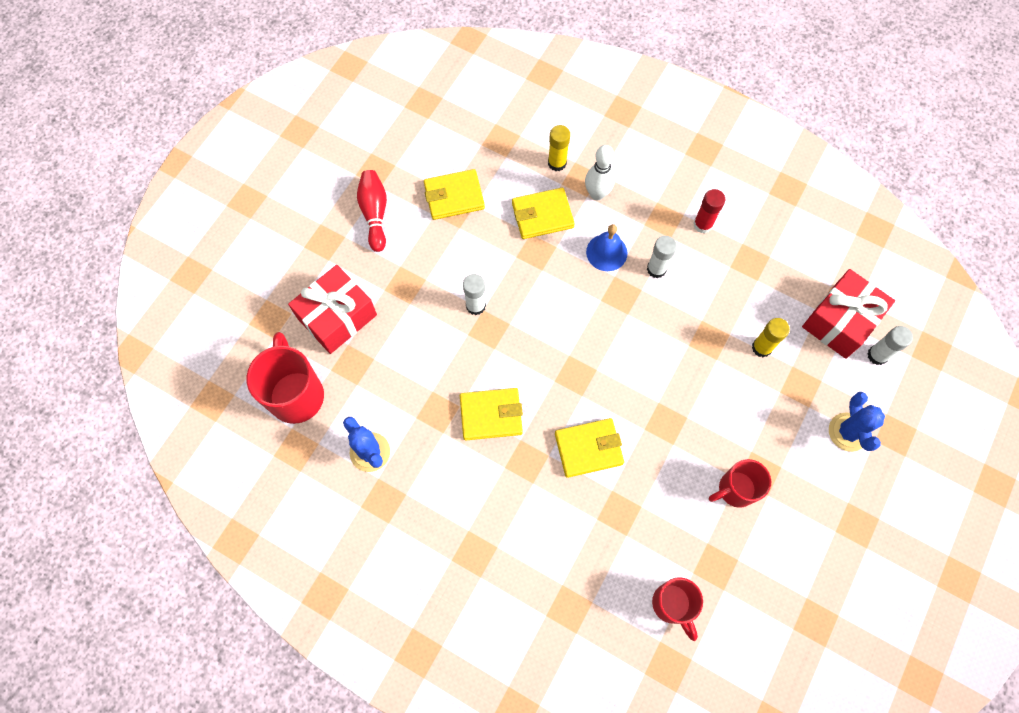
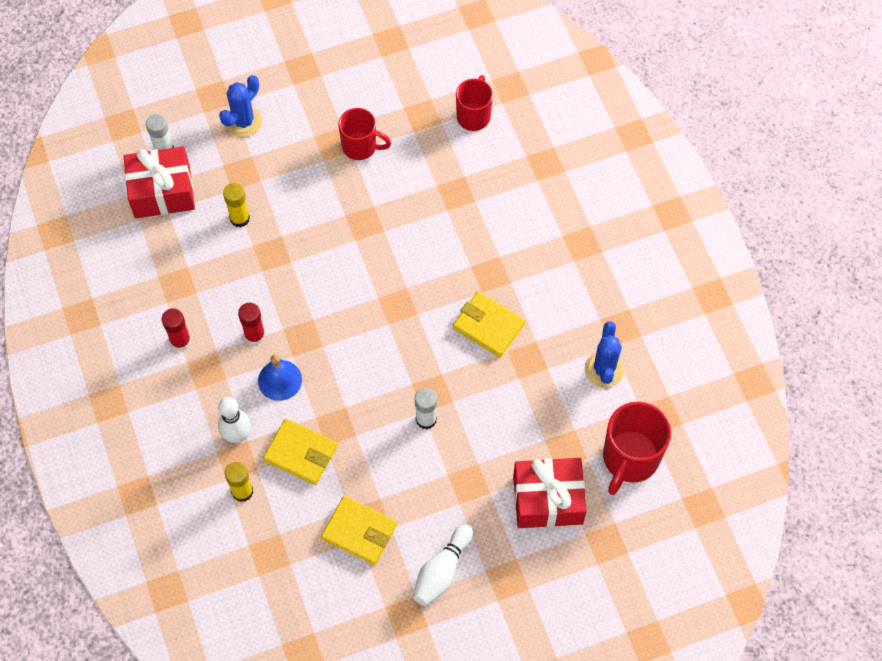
camera: 140 degrees left, 5 degrees down
red bowling pin [357,170,387,252] -> white bowling pin [413,524,473,606]
yellow wallet [555,418,624,478] -> none
white glue stick [647,236,677,278] -> red glue stick [238,303,265,345]

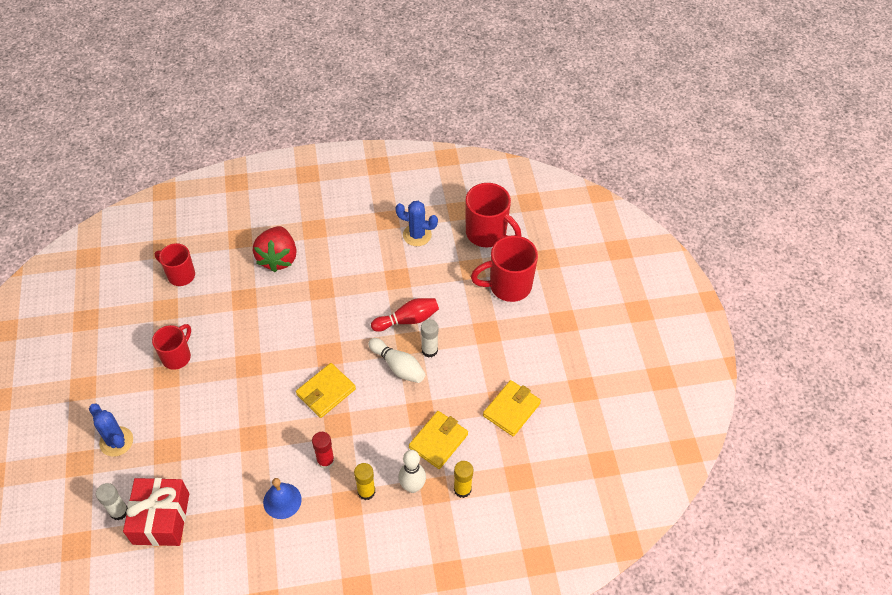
camera: 80 degrees left, 10 degrees down
red glue stick [162,308,191,351] -> none
yellow glue stick [223,183,250,227] -> yellow glue stick moved to [354,463,375,500]
blue bell [258,355,302,401] -> blue bell moved to [263,478,302,519]
white bowling pin [413,524,473,606] -> white bowling pin moved to [368,338,425,383]
yellow wallet [453,291,525,357] -> yellow wallet moved to [296,363,356,418]
red gift [513,458,587,528] -> red mug [471,235,538,302]
none -> red strawberry [253,226,297,272]
none -> red bowling pin [371,298,439,332]

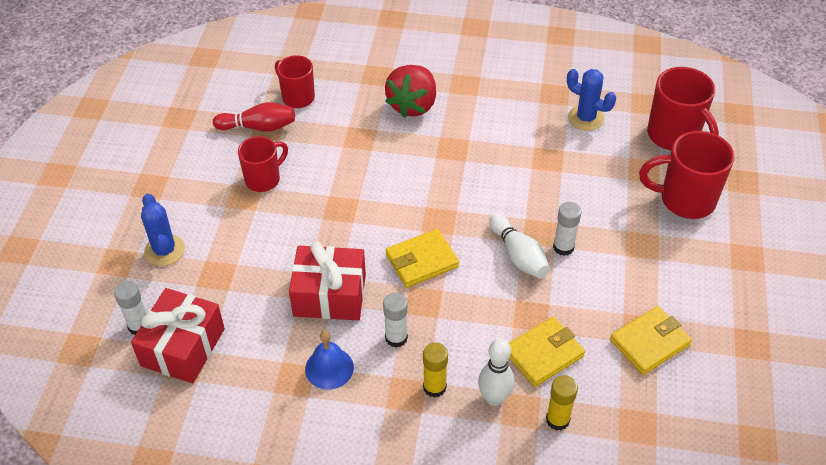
camera: 20 degrees right, 5 degrees down
red glue stick [312,432,335,469] -> white glue stick [383,293,408,347]
red bowling pin [371,298,439,332] -> red bowling pin moved to [213,102,295,132]
none -> red gift [289,241,366,320]

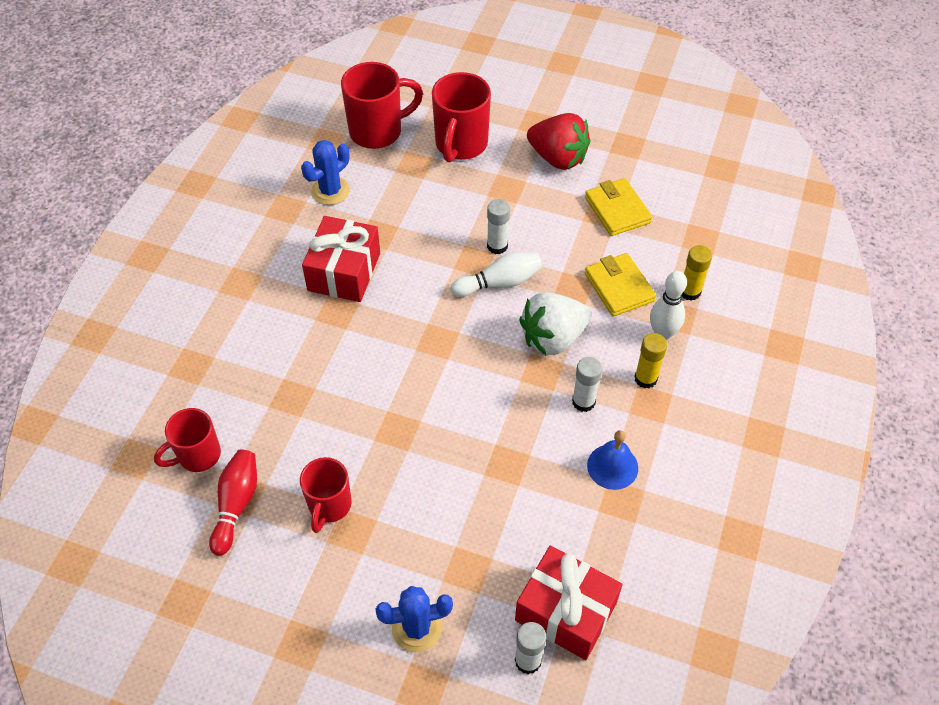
camera: 80 degrees left, 5 degrees up
red mug [238,136,288,192] -> red mug turned 135 degrees counterclockwise [300,457,352,533]
red gift [289,241,366,320] -> red gift moved to [302,216,380,302]
red strawberry [385,65,436,118] -> red strawberry moved to [527,113,591,170]
yellow wallet [386,229,459,288] -> none
none -> white strawberry [519,293,591,355]

